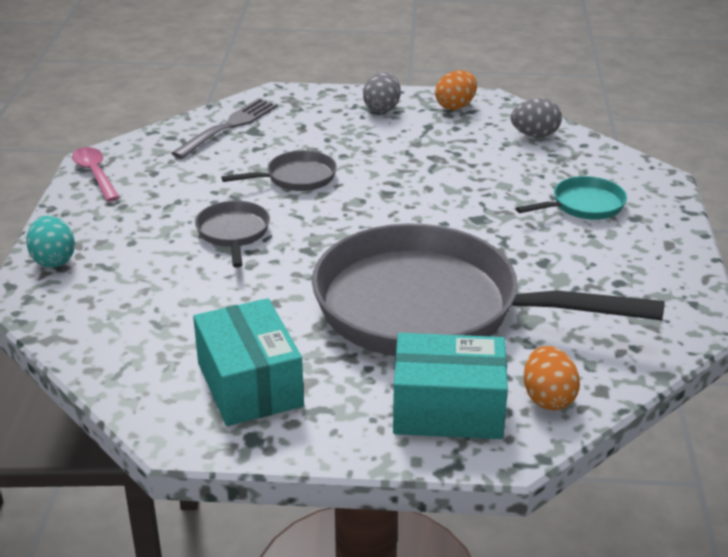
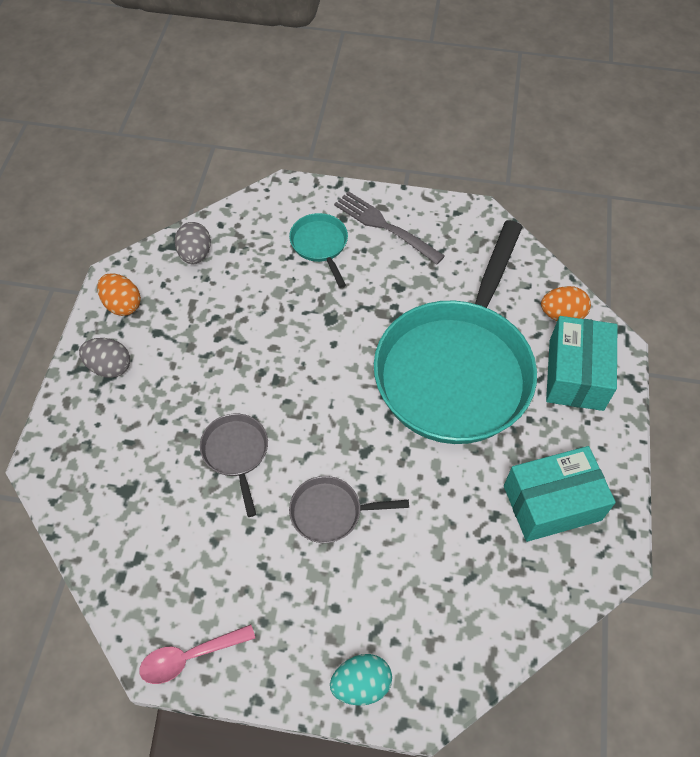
camera: 85 degrees left, 25 degrees up
grey fork [171,98,278,159] -> grey fork moved to [334,191,445,265]
grey pan [312,223,665,356] -> turquoise pan [374,220,537,444]

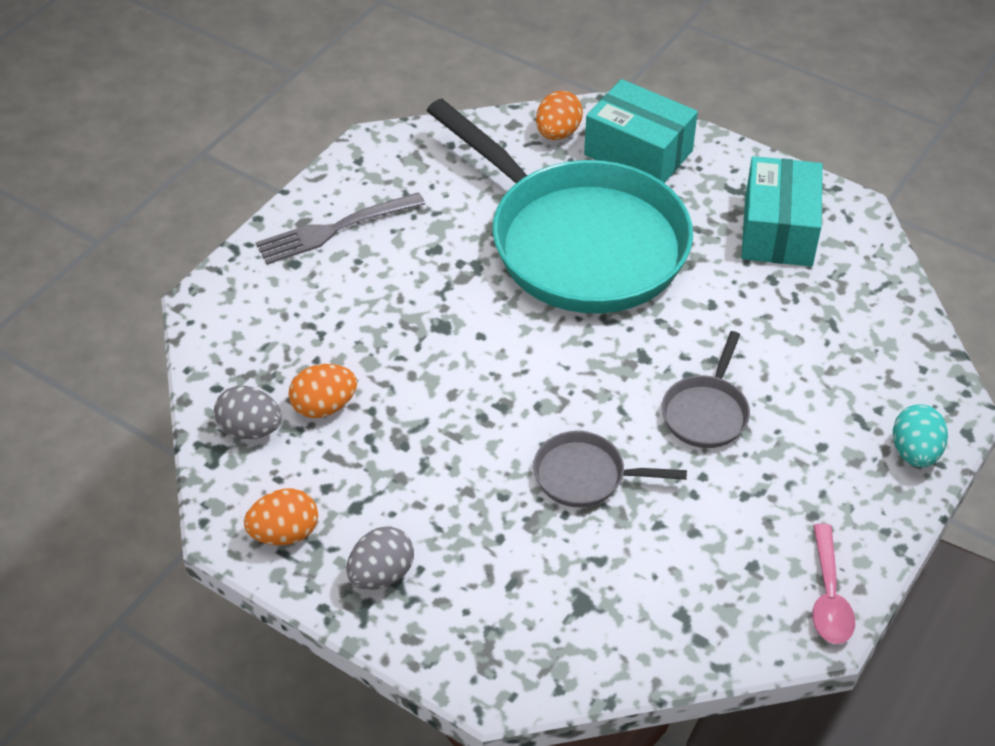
camera: 65 degrees left, 10 degrees down
turquoise pan [289,213,348,288] -> none
none -> orange egg [289,364,357,418]

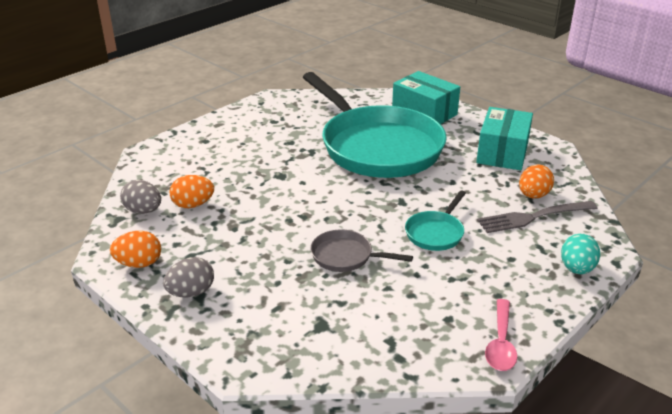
camera: 10 degrees right, 15 degrees down
grey fork [256,192,425,265] -> grey fork moved to [477,201,598,233]
orange egg [536,91,583,140] -> orange egg moved to [519,164,554,199]
grey pan [662,331,750,448] -> turquoise pan [405,190,466,251]

